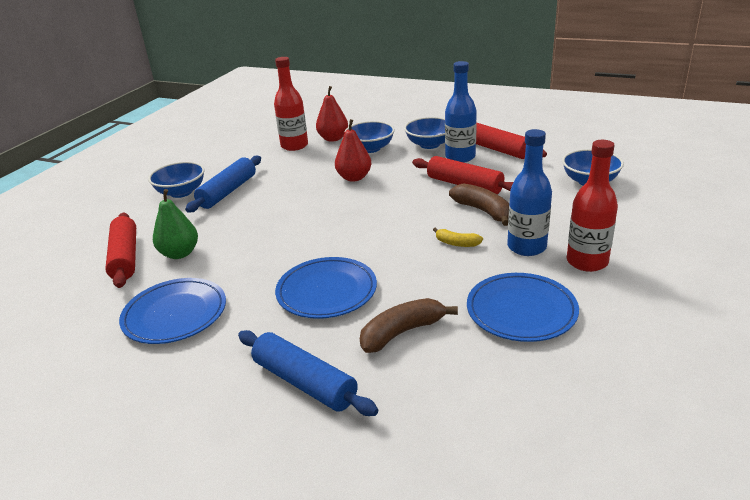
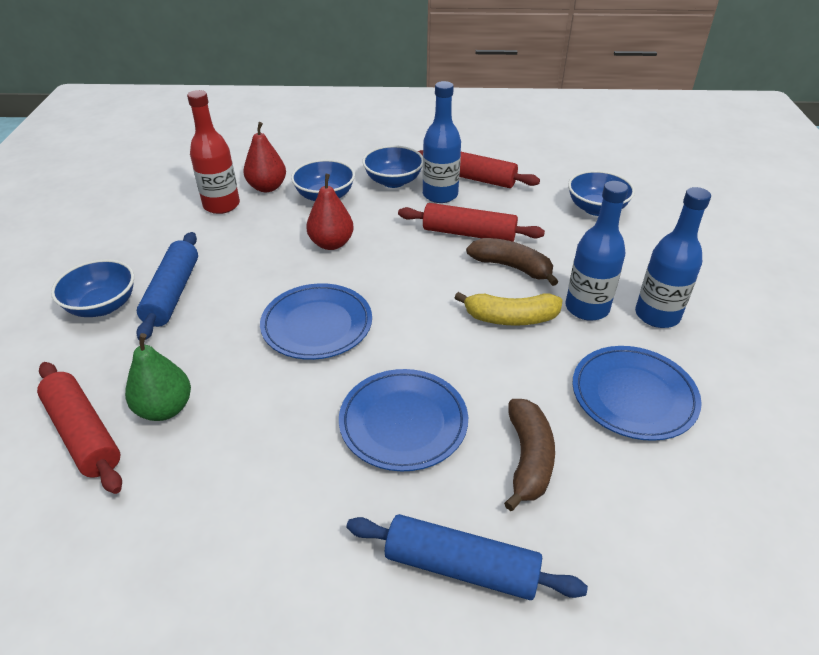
camera: 25 degrees left, 10 degrees up
blue plate [119,278,226,344] -> blue plate moved to [260,283,372,360]
brown banana [360,298,458,353] -> brown banana turned 150 degrees clockwise [504,399,555,511]
yellow banana [433,228,483,247] -> yellow banana [454,292,563,326], size x1.71
red bottle [567,140,618,272] -> blue bottle [635,187,711,328]

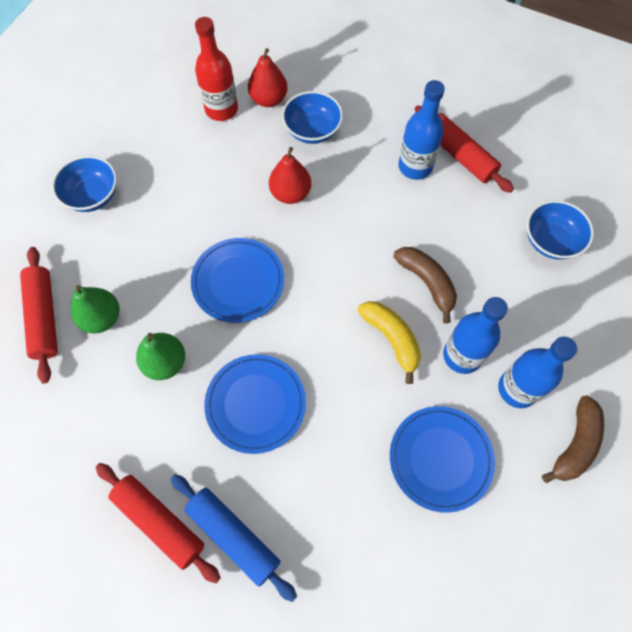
camera: 25 degrees right, 25 degrees up
blue rolling pin [136,232,198,340] -> none
blue bowl [362,145,423,188] -> none
red rolling pin [398,203,545,242] -> red rolling pin moved to [96,463,220,583]
yellow banana [454,292,563,326] -> yellow banana turned 150 degrees counterclockwise [357,301,421,384]
brown banana [504,399,555,511] -> brown banana moved to [542,395,604,483]
none -> green pear [136,333,185,380]

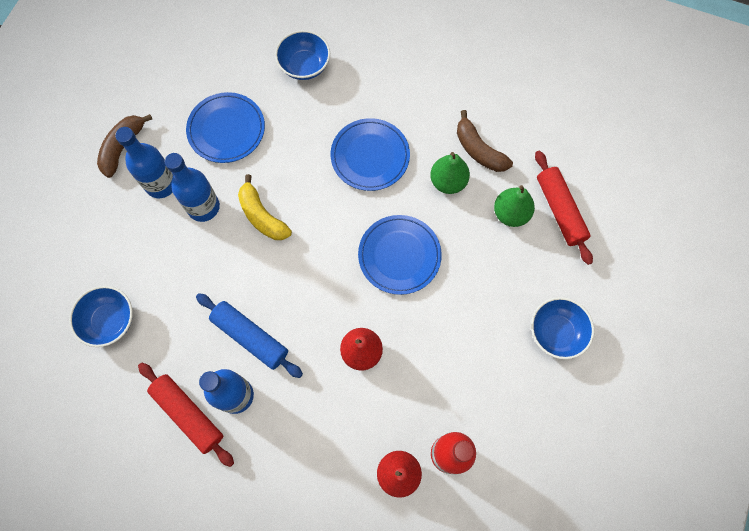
camera: 175 degrees right, 5 degrees up
red rolling pin [96,463,220,583] -> none
blue rolling pin [171,474,297,602] -> blue rolling pin moved to [196,293,303,378]
blue bowl [282,91,343,144] -> blue bowl moved to [275,30,330,80]
brown banana [393,247,457,323] -> brown banana moved to [457,110,513,172]

